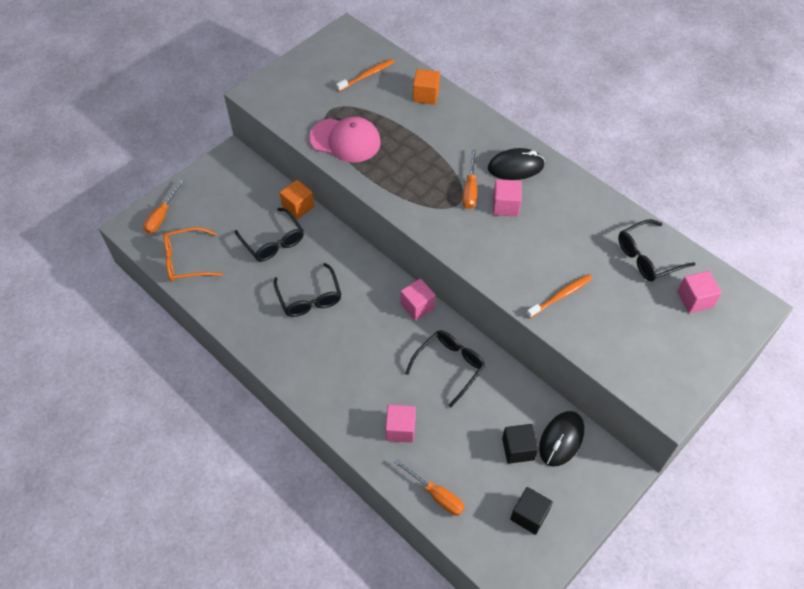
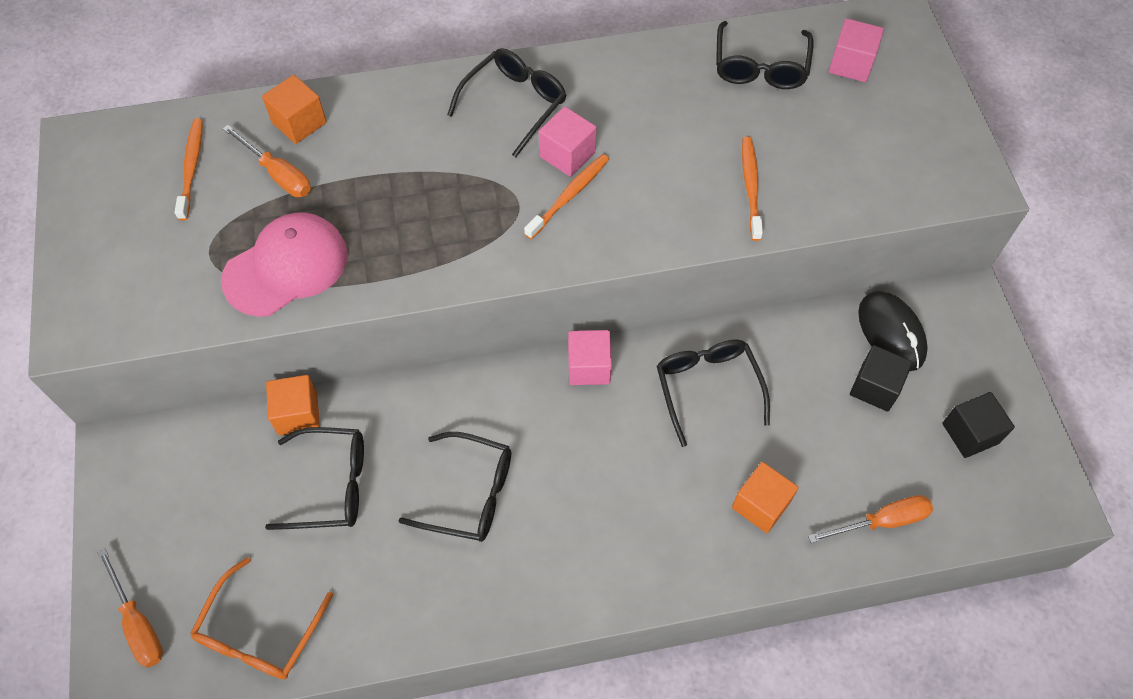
camera: 55 degrees left, 5 degrees up
pink cube [386,405,416,443] -> orange cube [732,462,799,533]
orange screwdriver [463,149,477,209] -> orange screwdriver moved to [223,125,311,197]
black mouse [488,148,545,180] -> black glasses [447,48,566,157]
none -> orange toothbrush [524,154,609,239]

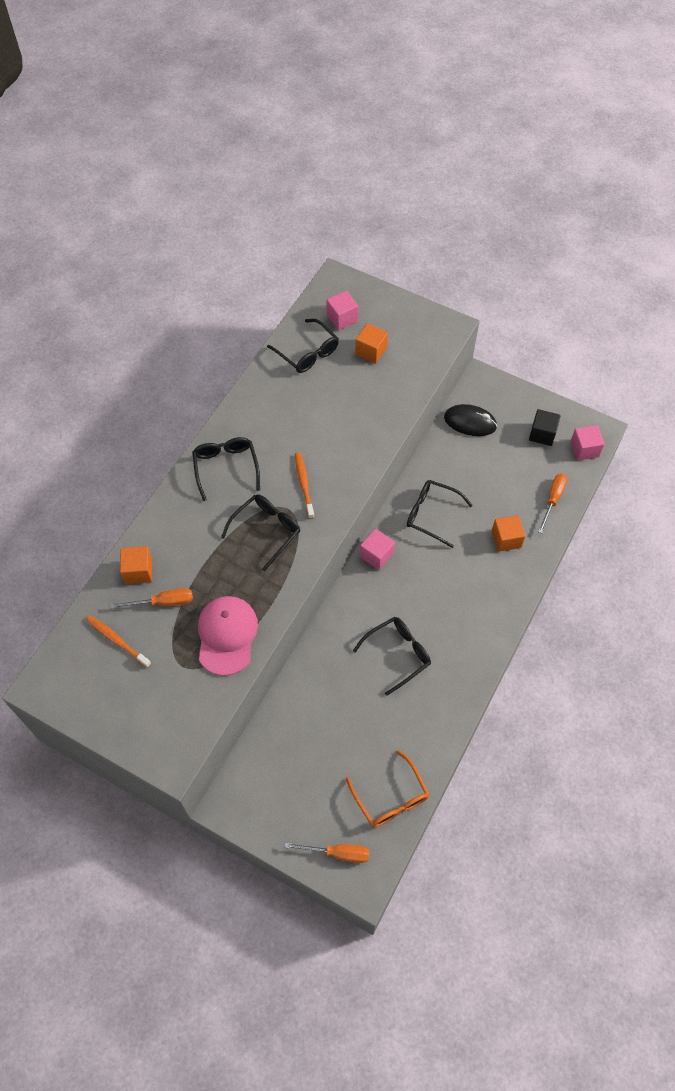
camera: 50 degrees left, 0 degrees up
black glasses [265,427,364,530] -> black glasses moved to [221,494,300,571]
orange cube [266,375,320,435] -> orange cube moved to [355,323,388,364]
pink cube [539,107,596,177] -> pink cube moved to [570,425,605,460]
orange toothbrush [742,137,763,241] -> none
black cube [850,345,913,412] -> none

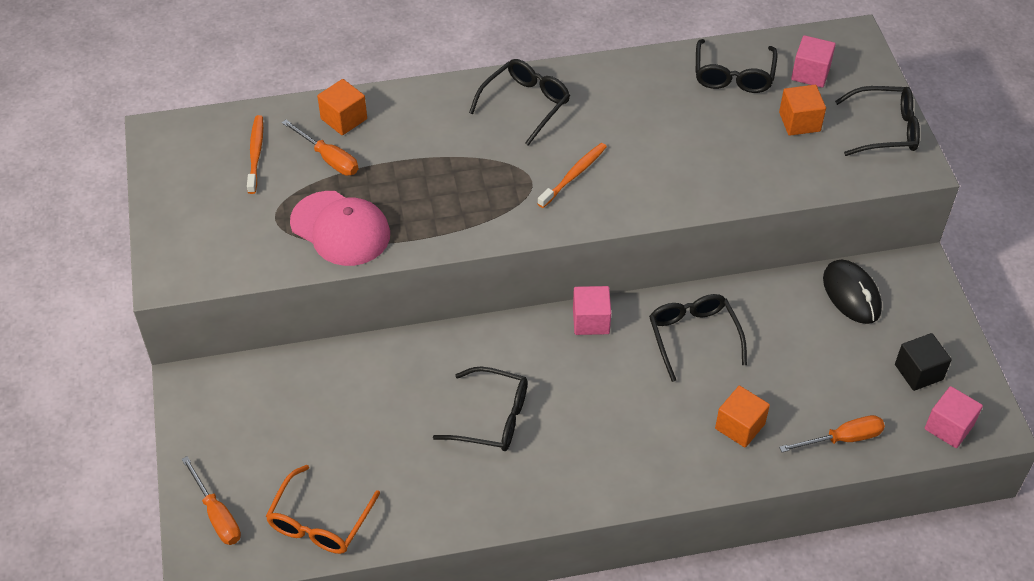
camera: 50 degrees right, 10 degrees down
pink cap [198,596,258,676] -> pink cap turned 75 degrees clockwise [290,191,390,266]
black glasses [221,494,300,571] -> black glasses moved to [835,86,920,156]

